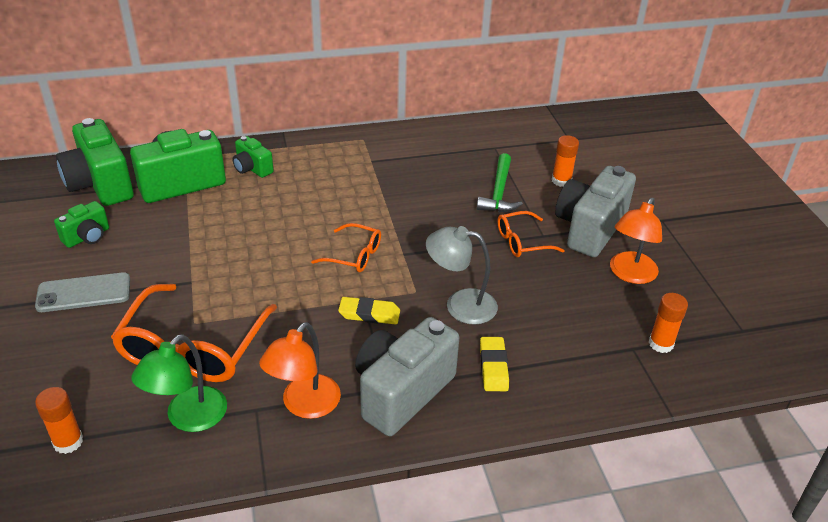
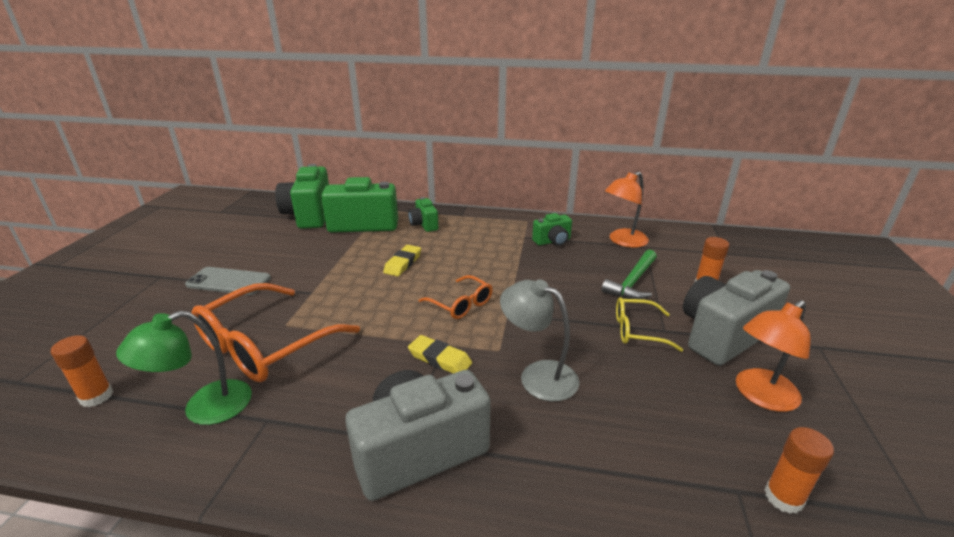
camera: 25 degrees right, 10 degrees down
green camera [54,201,109,248] -> green camera moved to [532,213,572,246]
orange lamp [259,322,341,419] -> orange lamp moved to [605,172,649,248]
yellow eraser [480,337,509,391] -> yellow eraser moved to [383,245,421,276]
orange glasses [497,211,565,257] -> yellow glasses [616,297,683,352]

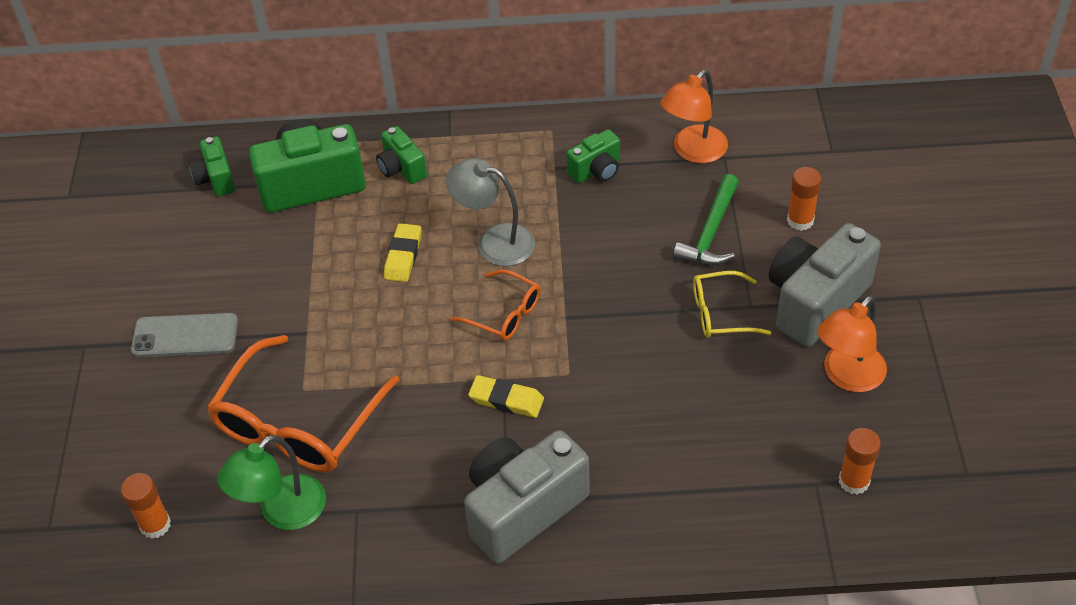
camera: 10 degrees left, 20 degrees up
green camera [275,164,329,229] -> green camera [189,137,235,196], size x0.52
grey lamp [500,279,579,401] -> grey lamp moved to [446,158,535,266]

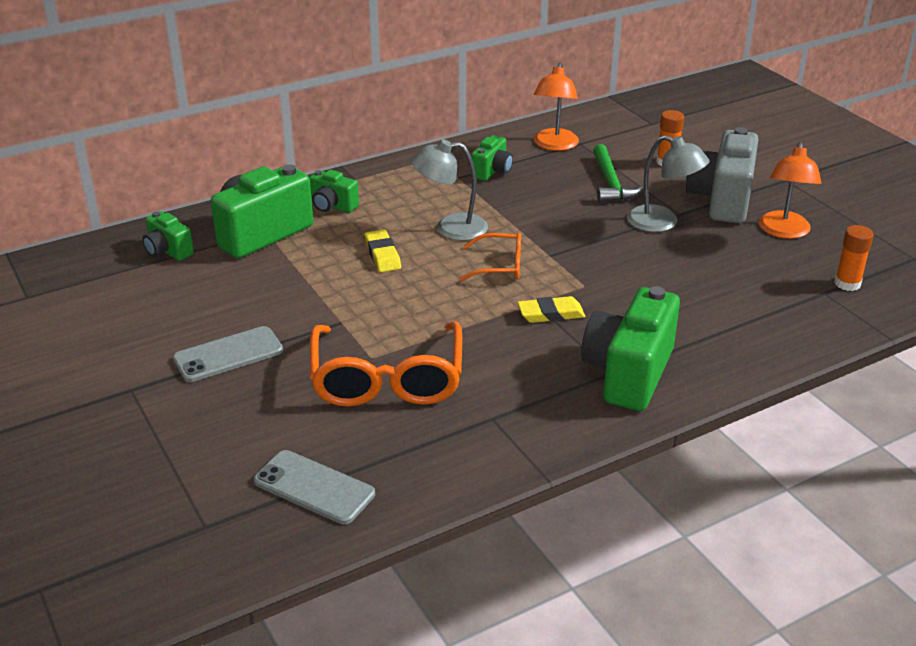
camera: 30 degrees left, 15 degrees down
orange glue stick [121,473,171,539] -> grey phone [254,450,375,524]
green lamp [217,435,326,530] -> none
grey camera [464,430,590,564] -> green camera [581,286,680,411]
yellow glasses [693,271,771,338] -> grey lamp [627,135,710,232]

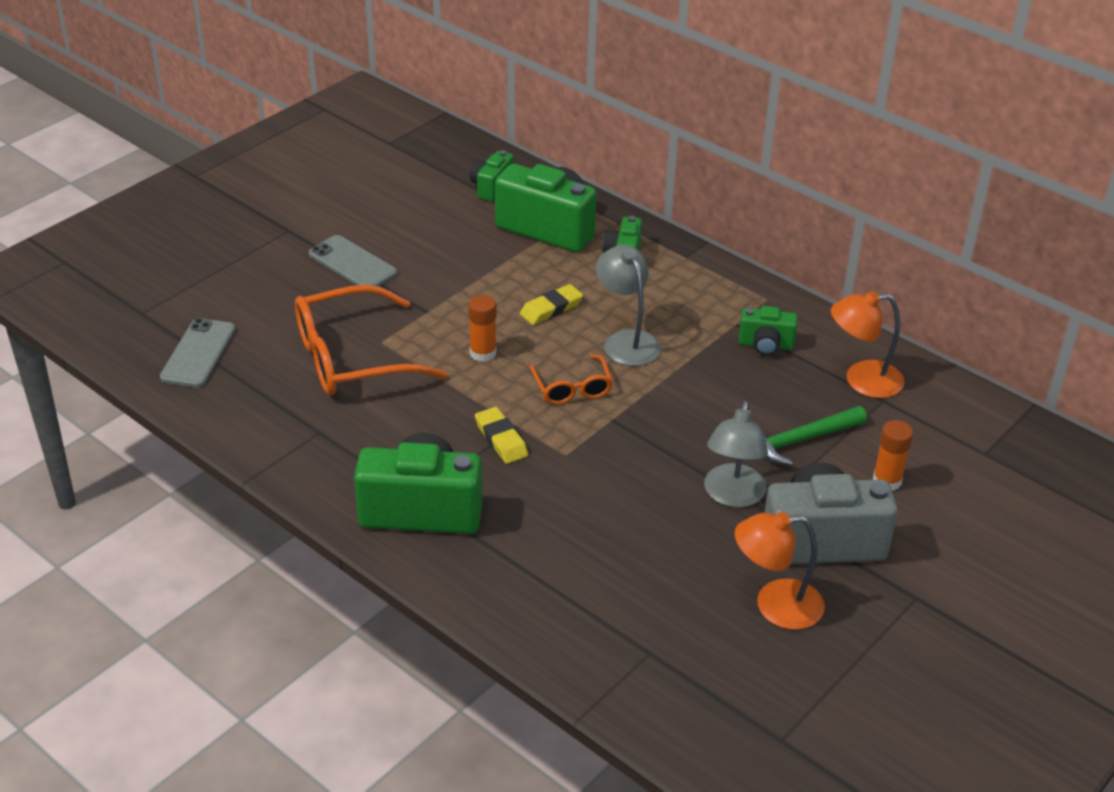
camera: 70 degrees right, 5 degrees up
orange glue stick [834,225,874,291] -> orange glue stick moved to [468,295,496,362]

